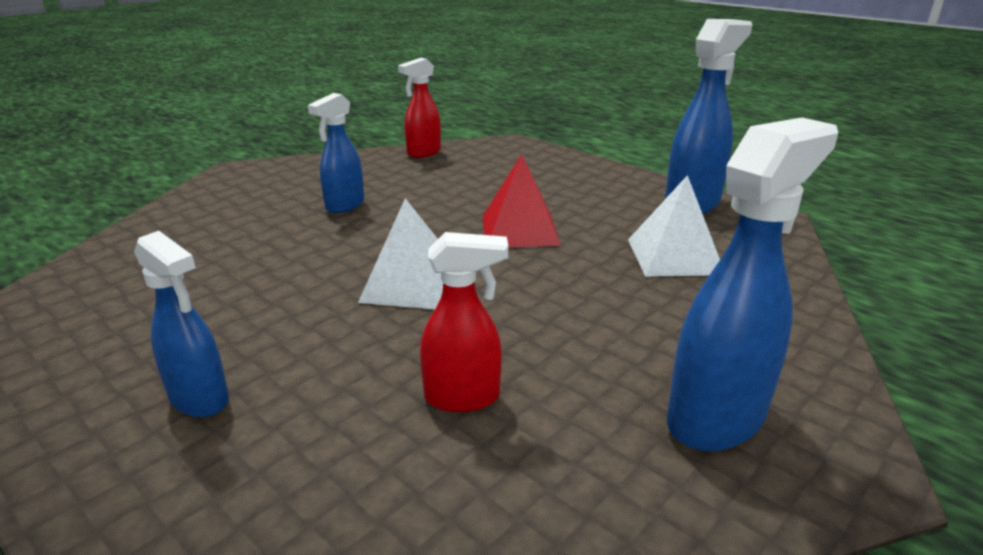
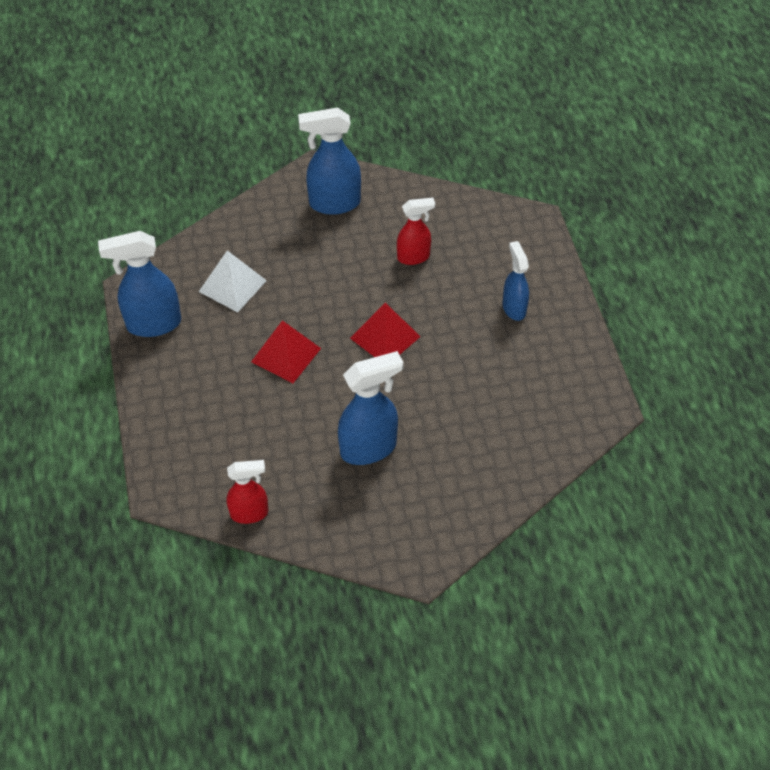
camera: 145 degrees left, 25 degrees up
blue spray bottle [308,93,364,213] -> blue spray bottle [338,351,403,465], size x1.59
white pyramid [358,198,443,309] -> red pyramid [350,303,421,357]
red spray bottle [420,232,508,412] -> red spray bottle turned 135 degrees clockwise [397,198,435,265]

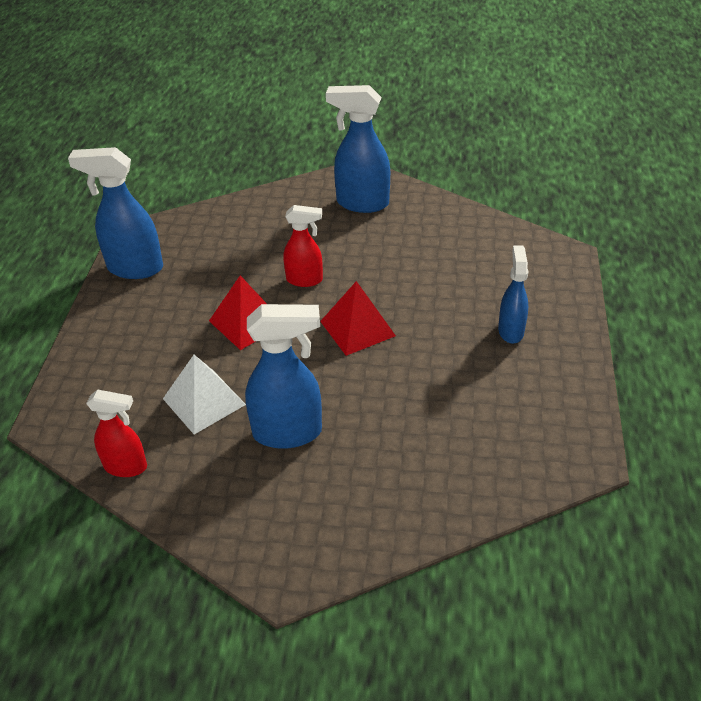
camera: 20 degrees right, 10 degrees down
white pyramid [199,250,267,313] -> white pyramid moved to [163,355,246,434]
red spray bottle [397,198,435,265] -> red spray bottle moved to [283,205,323,287]

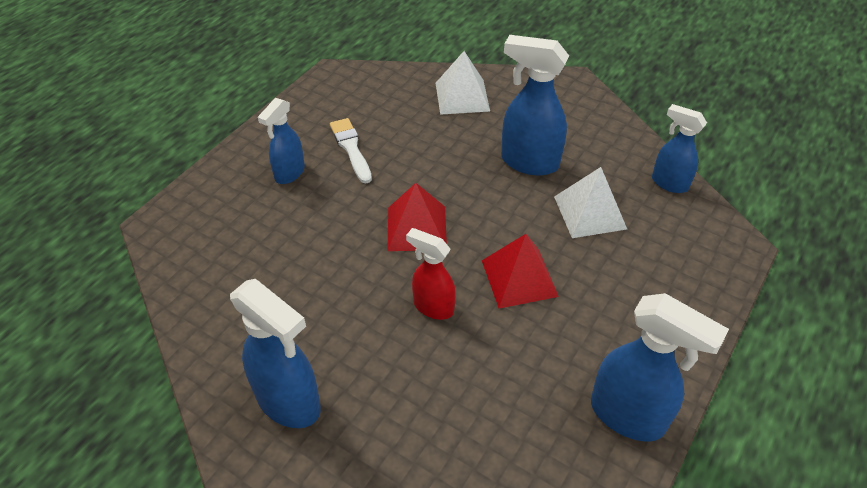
camera: 155 degrees left, 5 degrees up
red spray bottle [86,390,147,477] -> blue spray bottle [652,104,707,193]
none -> white brush [330,118,372,183]
none -> white pyramid [436,51,490,115]

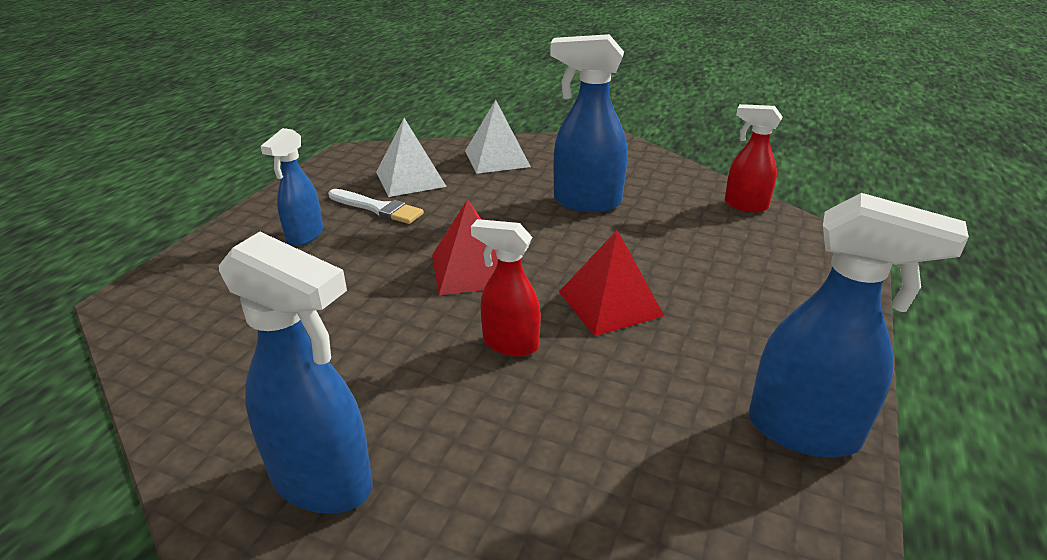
camera: 10 degrees left, 15 degrees down
white brush [330,118,372,183] -> white brush turned 150 degrees clockwise [329,189,424,224]
white pyramid [554,167,627,238] -> white pyramid moved to [376,118,447,197]
blue spray bottle [652,104,707,193] -> red spray bottle [725,104,783,212]

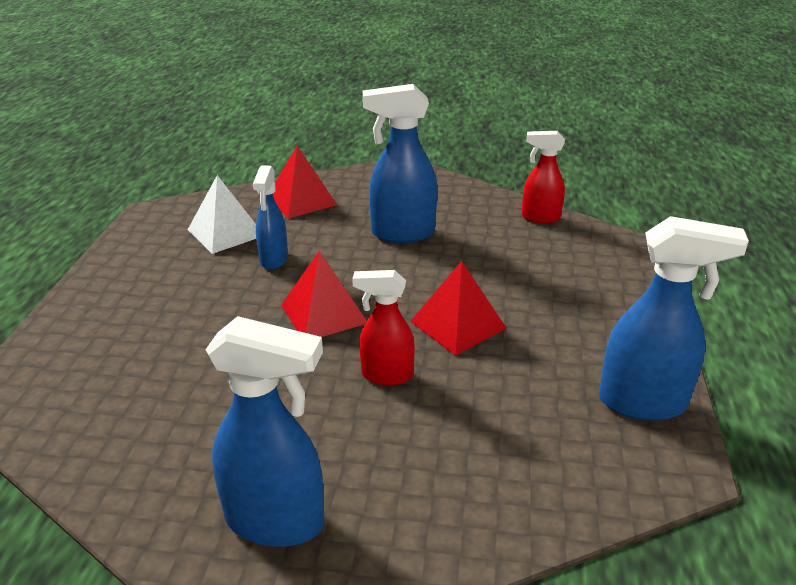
camera: 15 degrees left, 0 degrees up
blue spray bottle [261,128,323,246] -> blue spray bottle moved to [253,165,288,270]
white brush [329,189,424,224] -> none
white pyramid [465,100,531,174] -> red pyramid [273,146,337,218]

